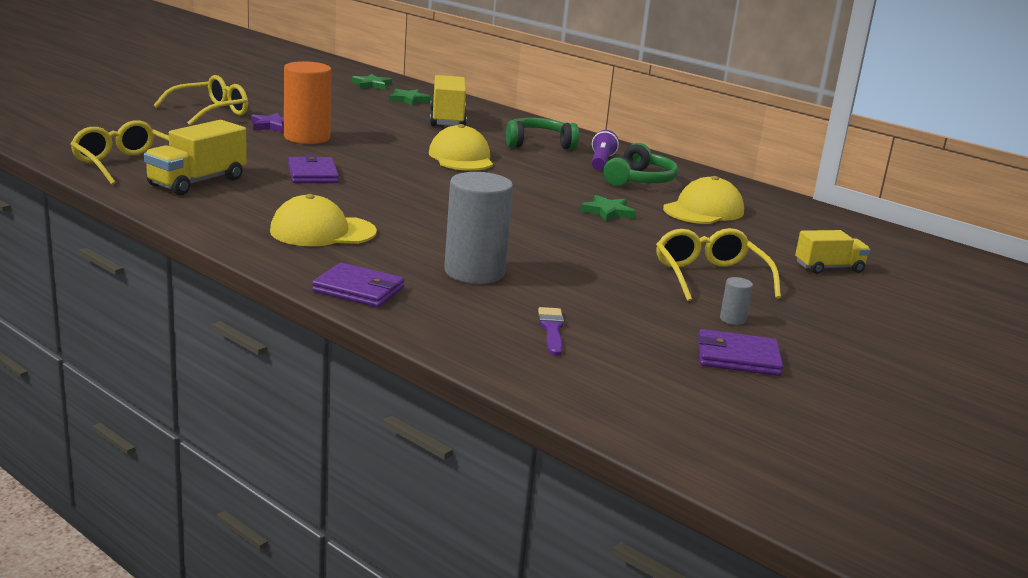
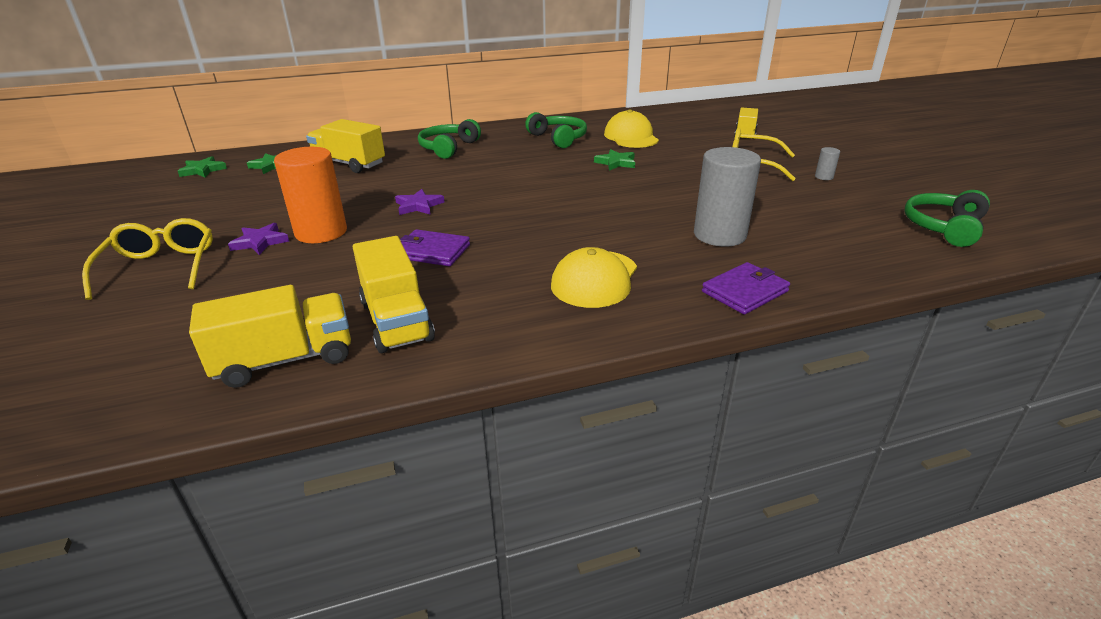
camera: 55 degrees left, 10 degrees up
yellow glasses [70,120,169,185] -> yellow truck [189,285,351,388]
yellow cap [429,124,493,171] -> none
purple brush [538,307,564,356] -> none
purple flashlight [591,130,619,170] -> none
purple wallet [698,329,783,376] -> none
none -> purple star [395,189,445,215]
none -> green headphones [904,190,990,247]

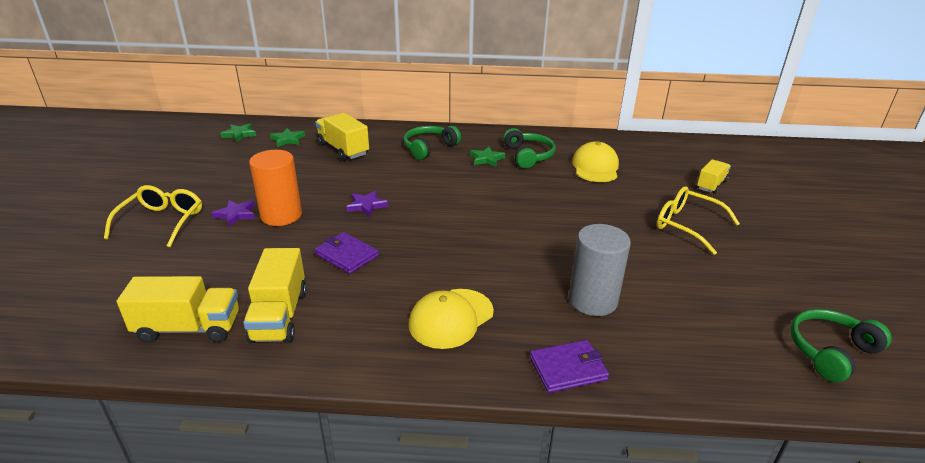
camera: 20 degrees right, 0 degrees up
green star [594,149,635,171] -> green star moved to [470,147,506,167]
grey cylinder [815,147,840,180] -> none

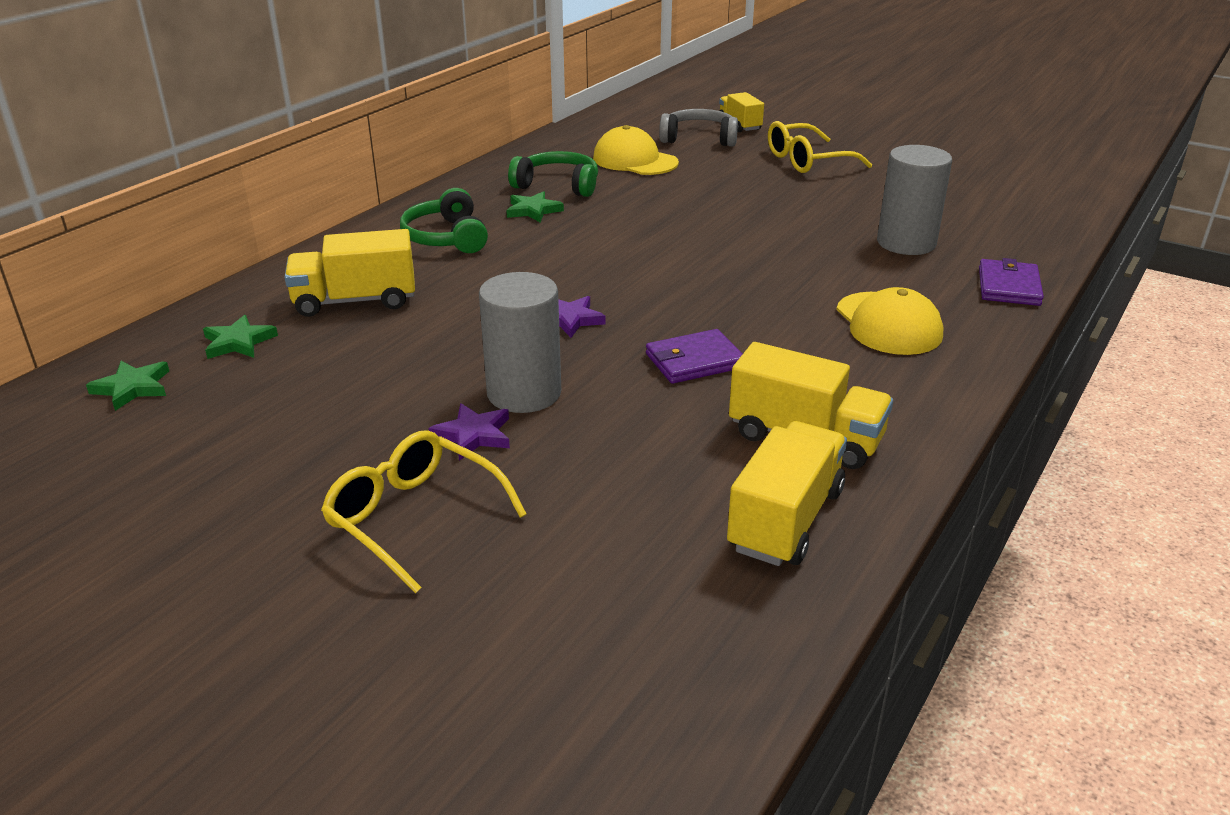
camera: 60 degrees left, 0 degrees up
orange cylinder [249,150,302,226] -> grey cylinder [479,272,561,413]
green headphones [790,309,892,382] -> none
none -> grey headphones [659,109,738,147]

